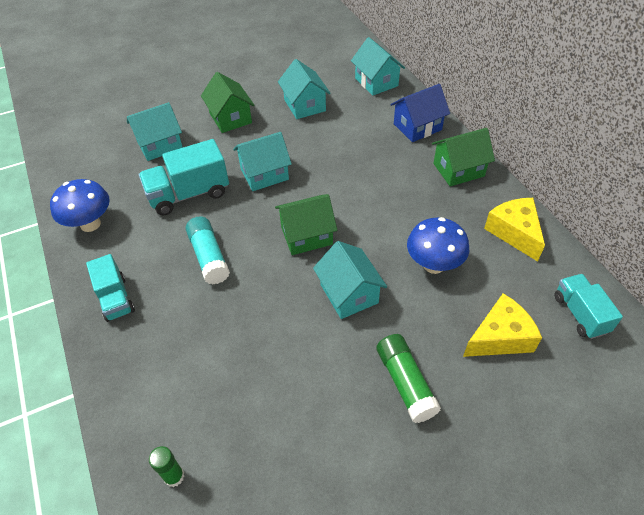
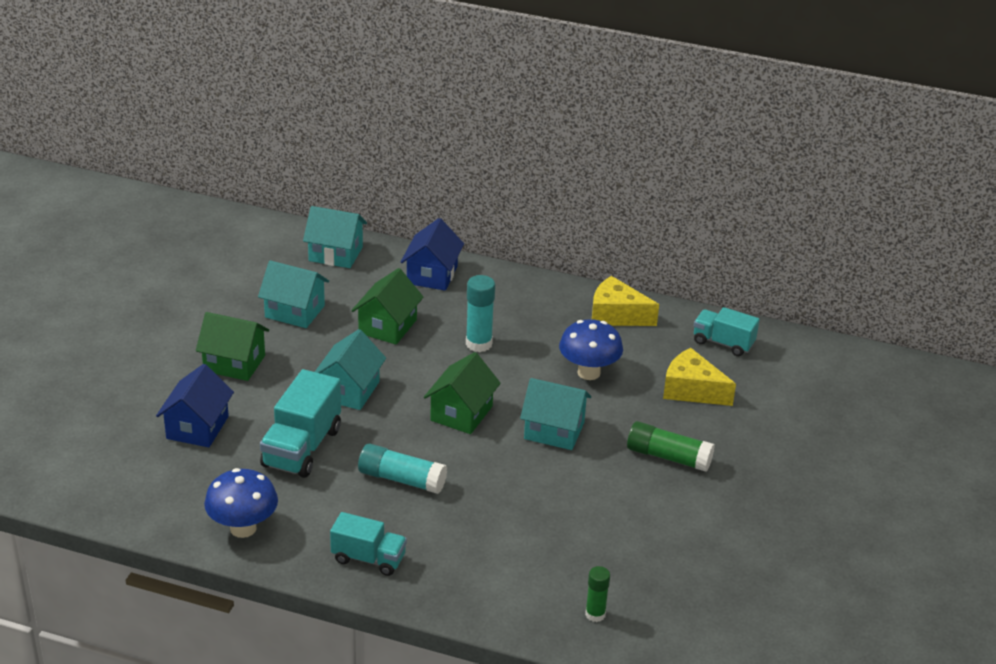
camera: 50 degrees left, 15 degrees down
turquoise house [127,102,183,161] -> blue house [156,364,234,447]
green house [432,128,495,186] -> green house moved to [351,268,424,345]
yellow cheese [463,293,542,357] -> yellow cheese turned 75 degrees counterclockwise [663,348,736,406]
none -> turquoise glue stick [466,275,495,352]

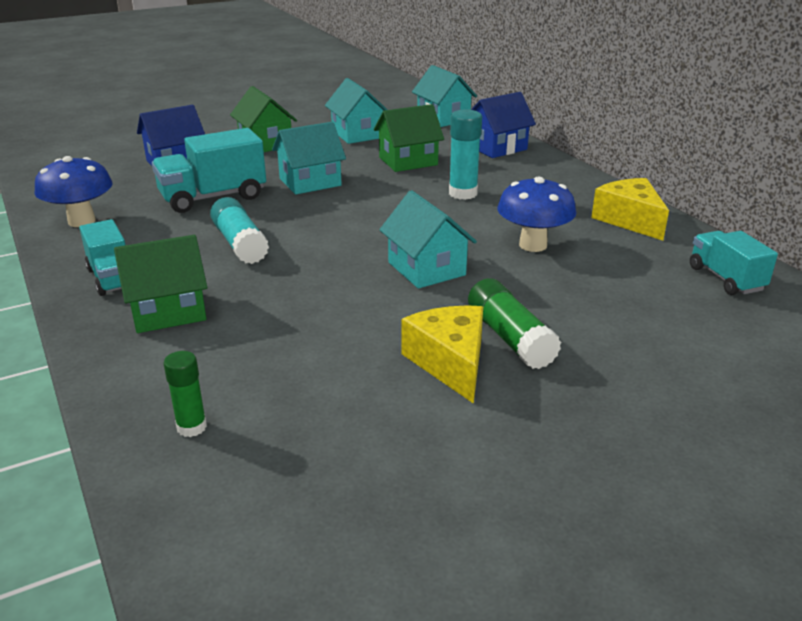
camera: 45 degrees right, 5 degrees down
green house [424,352,501,434] -> green house moved to [114,235,207,333]
yellow cheese [663,348,736,406] -> yellow cheese moved to [402,305,483,404]

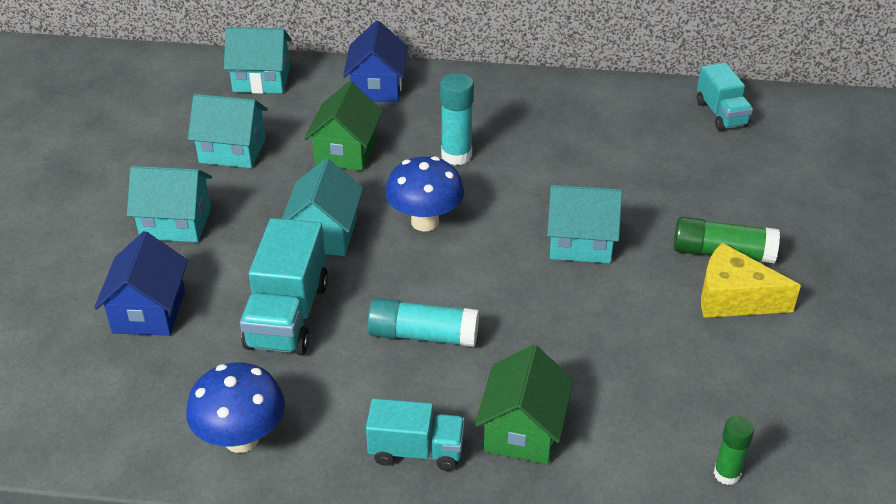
camera: 55 degrees left, 10 degrees up
green house [230,86,297,152] -> turquoise house [127,166,212,242]
blue mushroom [497,177,576,252] -> blue mushroom moved to [385,156,464,232]
yellow cheese [591,178,669,241] -> none
turquoise truck [690,231,778,295] -> turquoise truck turned 120 degrees counterclockwise [697,63,753,131]

